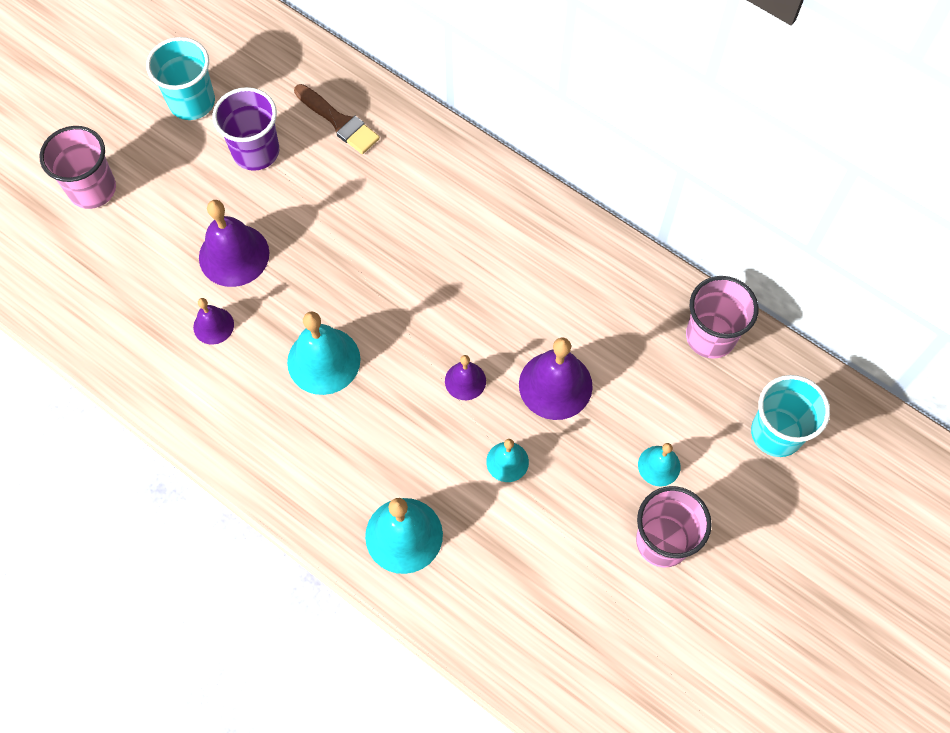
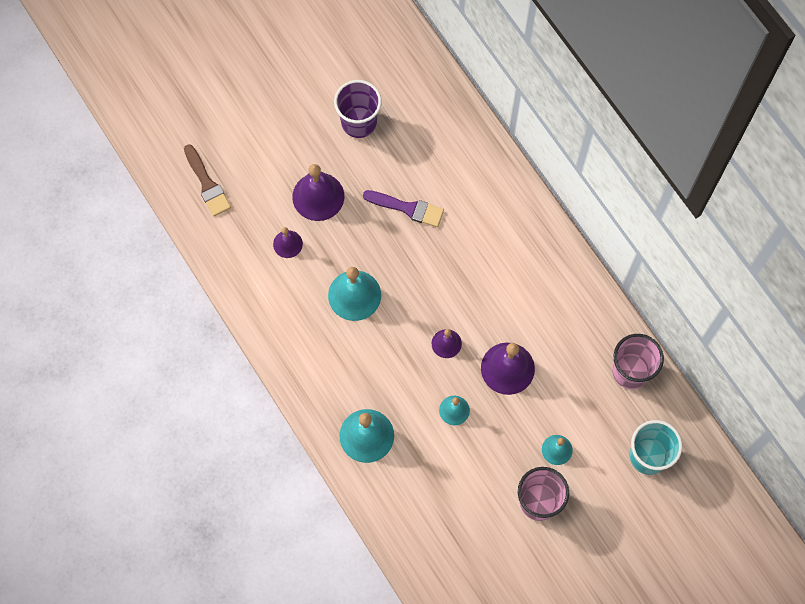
camera: 20 degrees right, 5 degrees up
pink cup [39,126,116,209] -> none
turquoise cup [146,37,215,120] -> none
brown brush [294,84,380,154] -> brown brush moved to [184,144,231,216]
none -> purple brush [363,190,444,227]

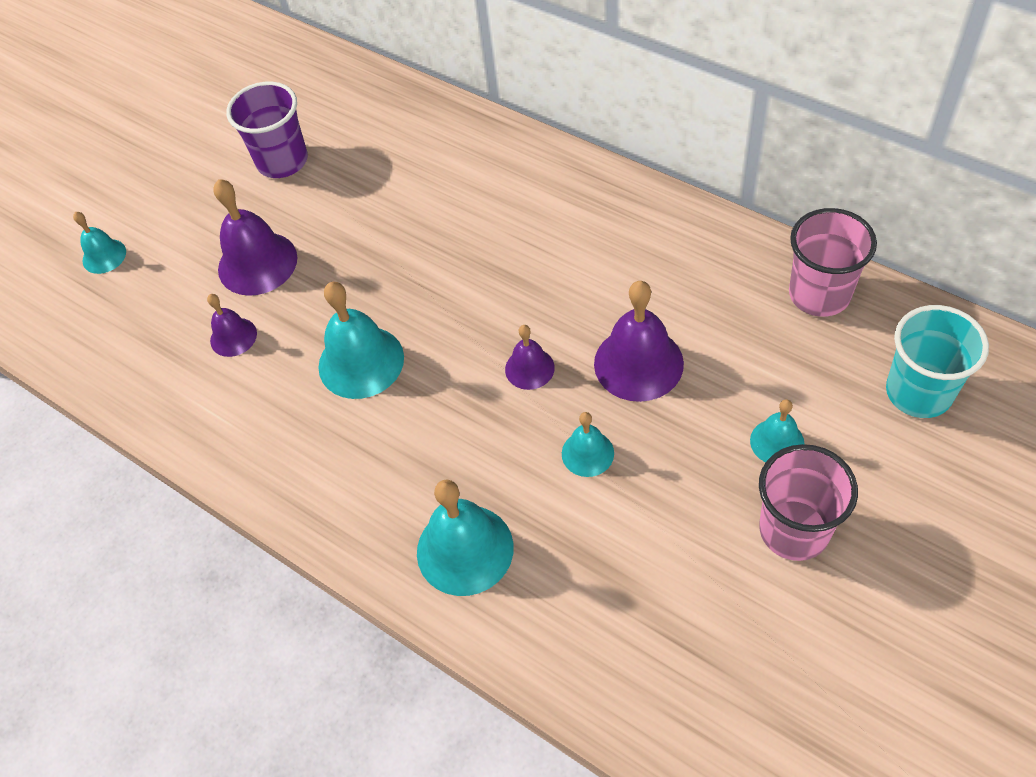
camera: 15 degrees left, 15 degrees down
brown brush [184,144,231,216] -> none
purple brush [363,190,444,227] -> none
none -> turquoise bell [73,212,126,274]

